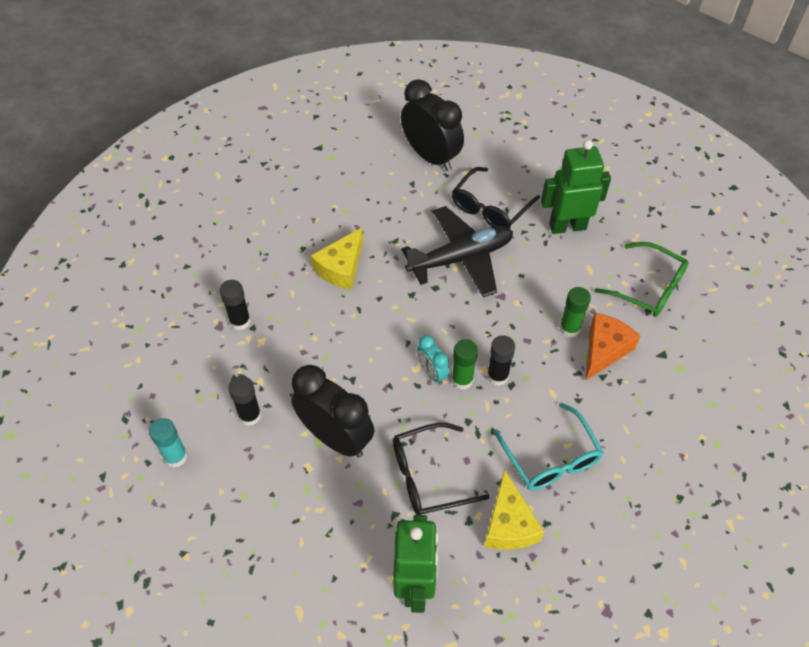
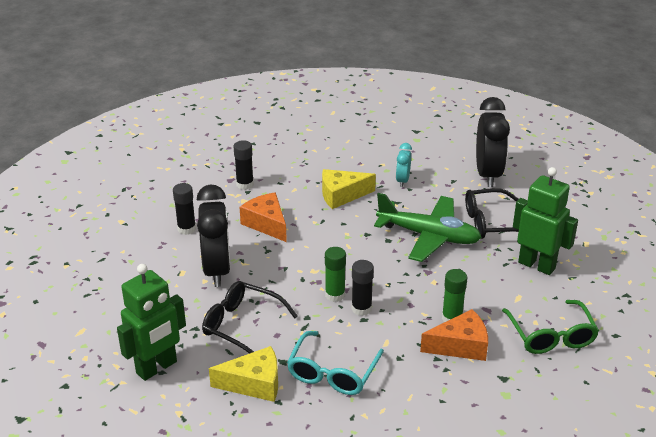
camera: 45 degrees right, 20 degrees down
turquoise glue stick [149,418,187,467] -> none
black plane [401,206,513,297] -> green plane [374,193,482,262]
turquoise clock [417,335,450,384] -> turquoise clock moved to [396,143,412,187]
yellow cheese [484,469,544,550] -> yellow cheese turned 135 degrees counterclockwise [209,346,278,402]
none -> orange cheese [240,193,287,242]

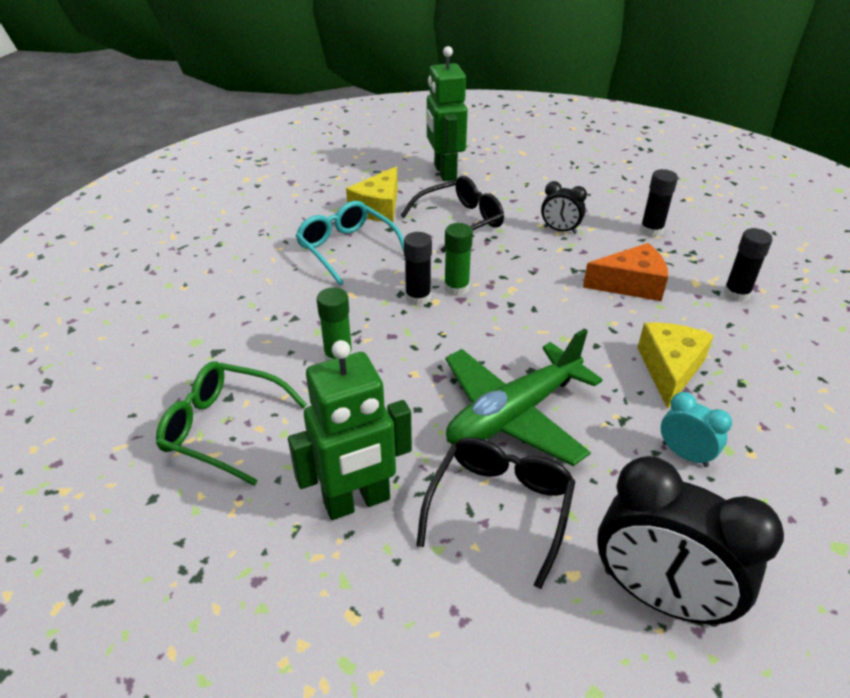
camera: 120 degrees right, 5 degrees up
black clock [197,184,231,287] -> black clock [541,181,587,234], size x0.50
orange cheese [420,309,488,361] -> none

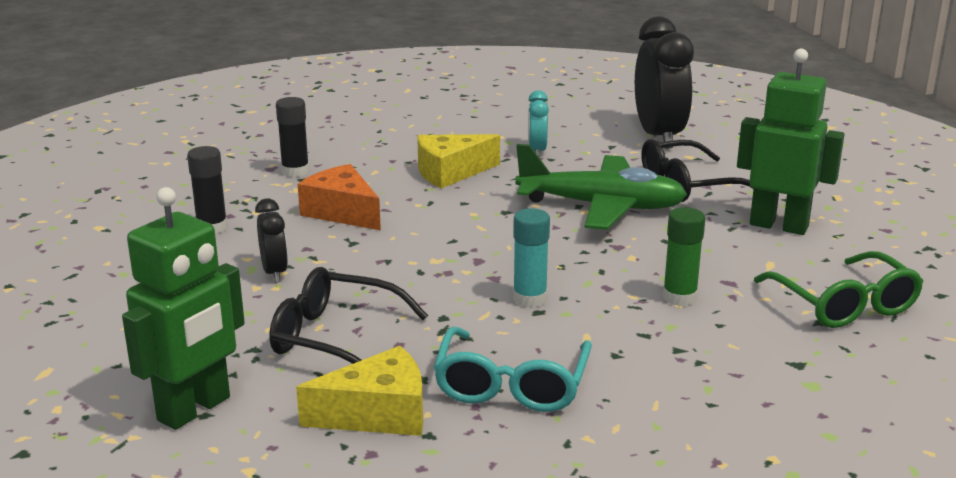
camera: 130 degrees left, 15 degrees down
black glue stick [404,232,432,306] -> turquoise glue stick [513,208,550,308]
green glue stick [444,223,473,296] -> none

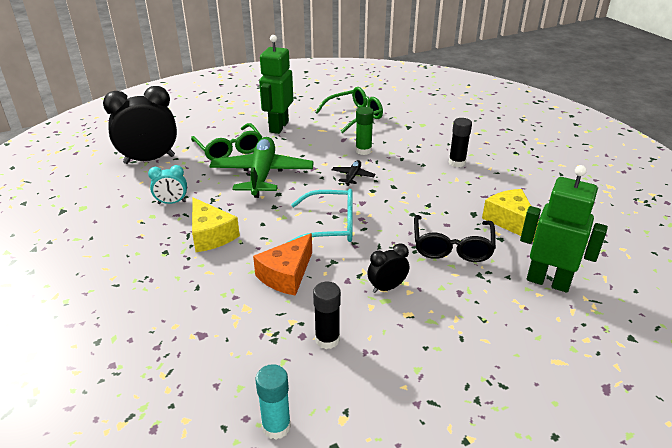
camera: 100 degrees left, 10 degrees up
black glue stick [276,97,309,177] -> black glue stick moved to [449,118,472,167]
turquoise glasses [433,327,592,412] -> turquoise glasses moved to [286,189,353,243]
turquoise glue stick [513,208,550,308] -> turquoise glue stick moved to [255,364,291,440]
black glasses [641,139,754,202] -> green glasses [191,123,262,160]
none -> black plane [332,160,376,186]

